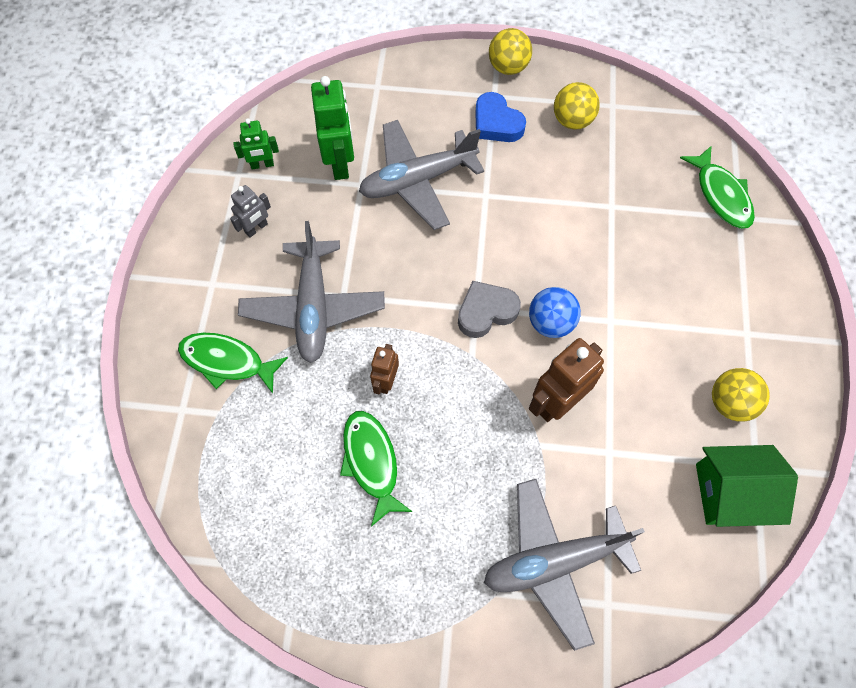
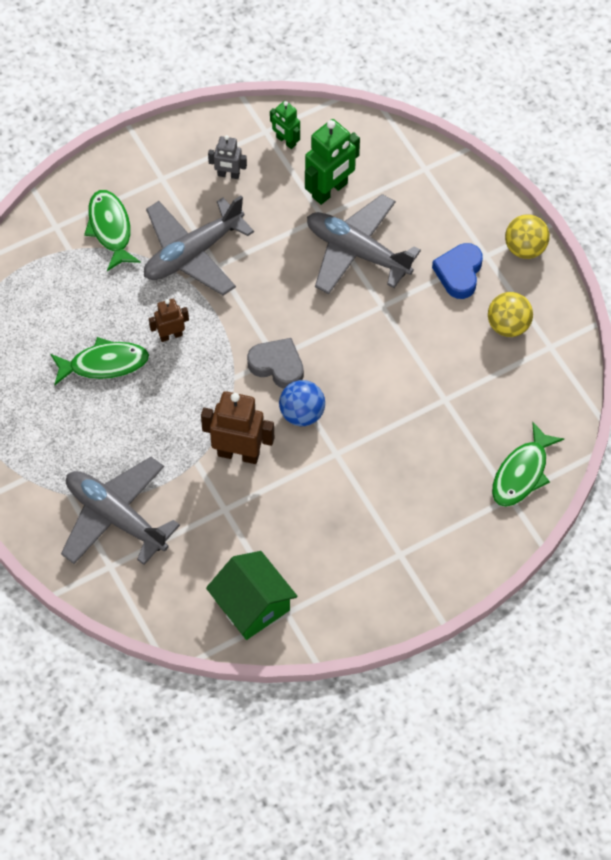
camera: 55 degrees right, 5 degrees down
green fish [340,411,413,527] -> green fish turned 45 degrees clockwise [51,337,149,385]
yellow ball [712,368,770,422] -> none

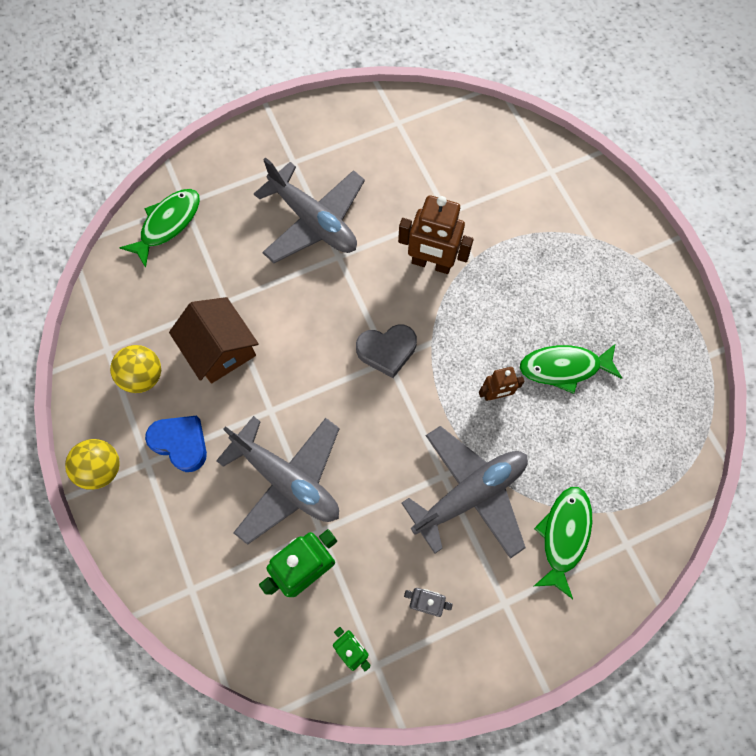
camera: 175 degrees left, 10 degrees up
grey plane [61,457,180,565] -> grey plane moved to [254,157,365,263]
green fish [84,190,141,271] -> green fish turned 150 degrees counterclockwise [534,487,592,599]
green house [206,551,298,640] -> none
grey heart [247,338,304,389] -> grey heart turned 45 degrees counterclockwise [356,325,417,378]
blue ball [279,380,325,426] -> none
blue heart [432,243,483,299] -> blue heart turned 75 degrees counterclockwise [145,416,207,472]
none -> brown house [169,297,259,383]

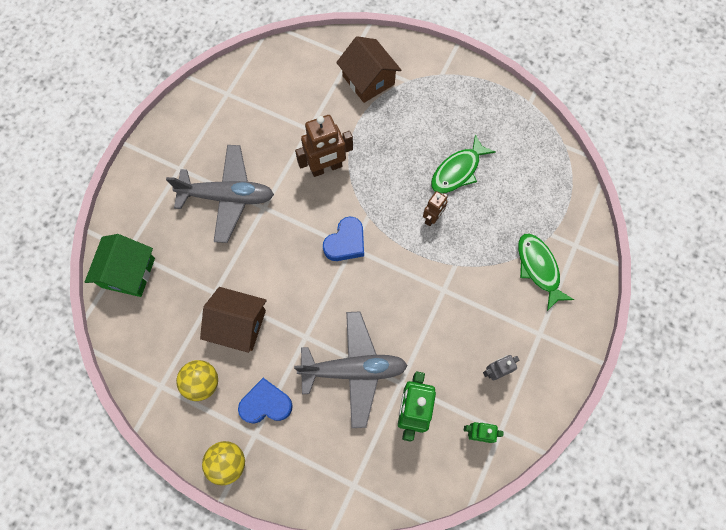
camera: 40 degrees left, 0 degrees up
green fish [120,189,200,268] -> green house [85,234,155,297]
grey heart [356,325,417,378] -> blue heart [323,217,364,261]
grey plane [401,426,528,559] -> none
none -> brown house [336,36,401,103]

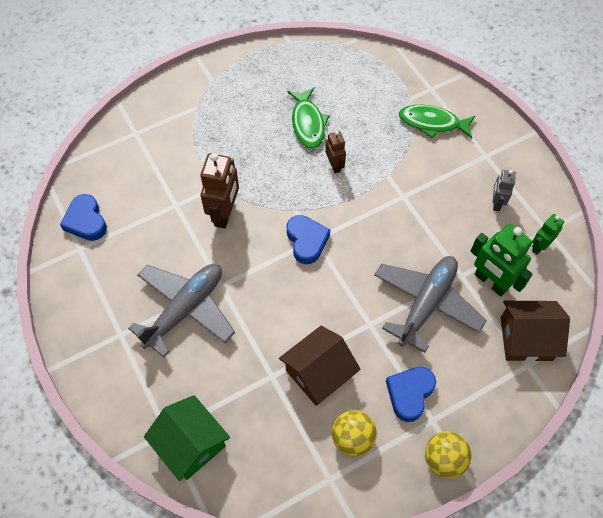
camera: 55 degrees left, 10 degrees down
brown house [336,36,401,103] -> brown house moved to [501,301,570,362]
none -> blue heart [60,194,107,241]

